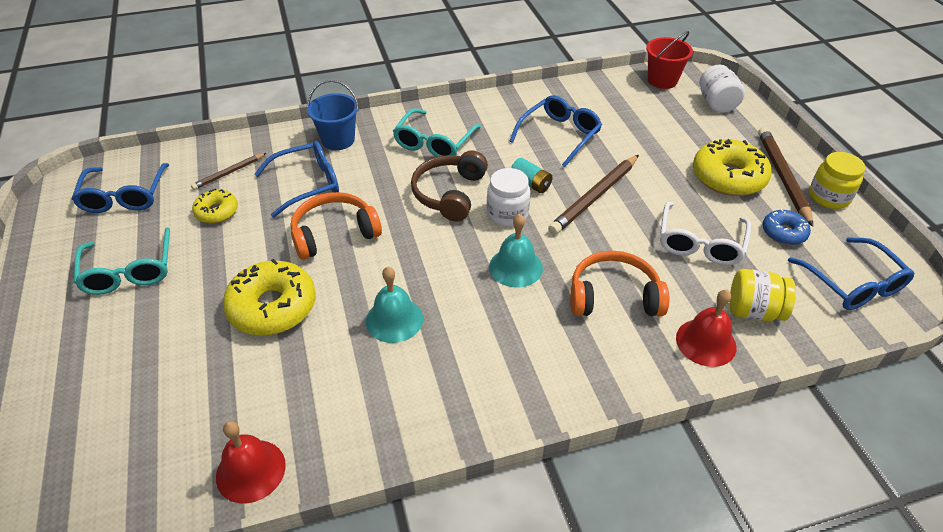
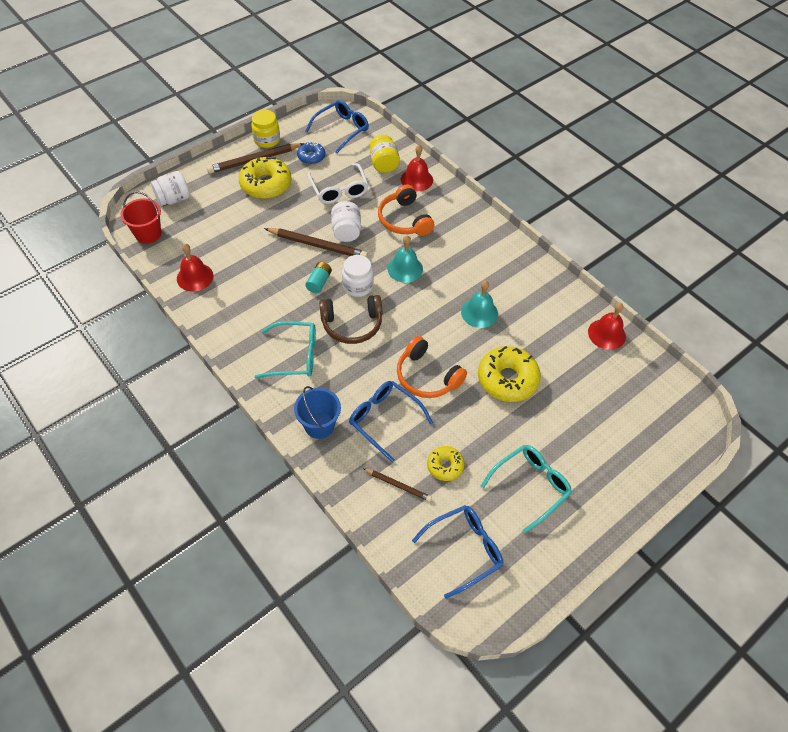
camera: 115 degrees left, 10 degrees up
blue glasses [510,95,602,167] -> none
white glasses [660,202,752,266] -> white glasses turned 75 degrees clockwise [308,163,368,204]
none -> red bell [177,244,214,292]
none -> white jar [331,201,361,242]

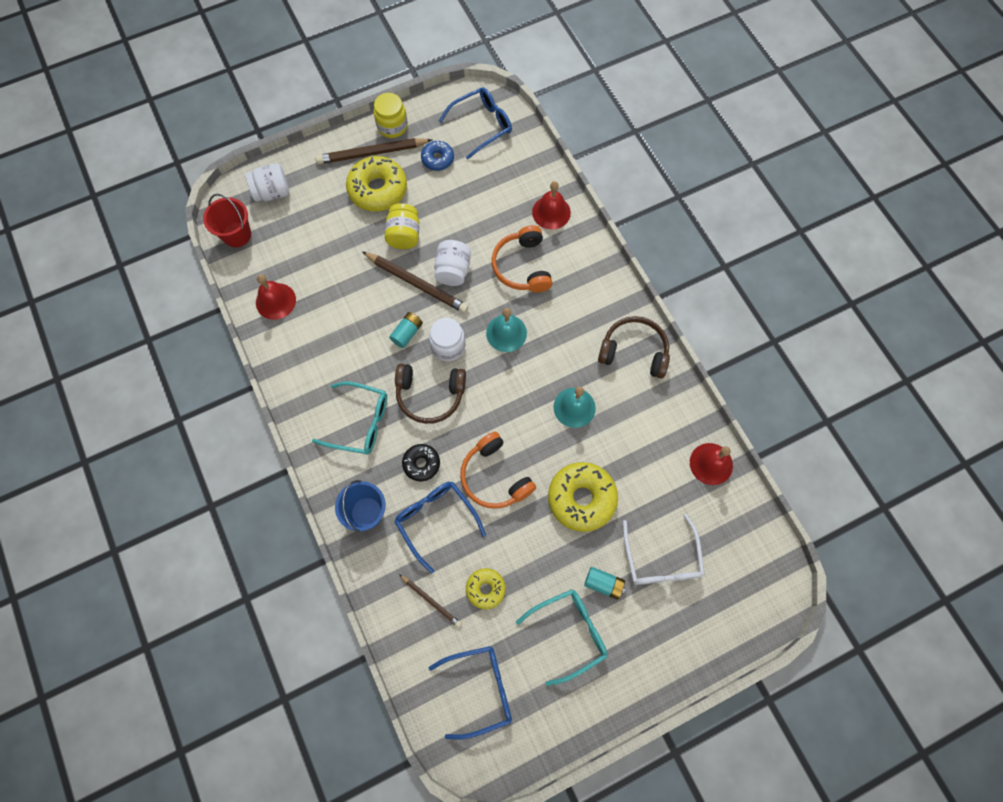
camera: 15 degrees right, 15 degrees up
white glasses [308,163,368,204] -> white glasses moved to [623,514,704,585]
yellow jar [370,135,400,173] -> yellow jar moved to [385,203,419,249]
none -> black donut [402,444,440,482]
none -> turquoise battery [584,567,625,600]
none -> brown headphones [598,316,670,379]

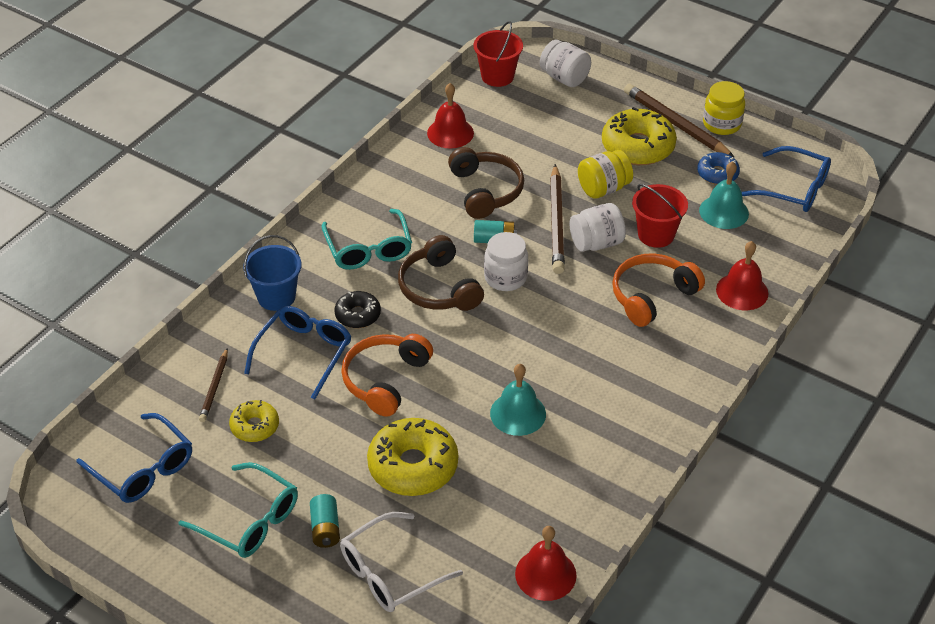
camera: 60 degrees right, 25 degrees down
turquoise bell [486,308,527,352] -> turquoise bell moved to [699,161,749,229]
brown headphones [598,316,670,379] -> brown headphones moved to [448,147,524,219]
none -> red bucket [632,184,688,248]

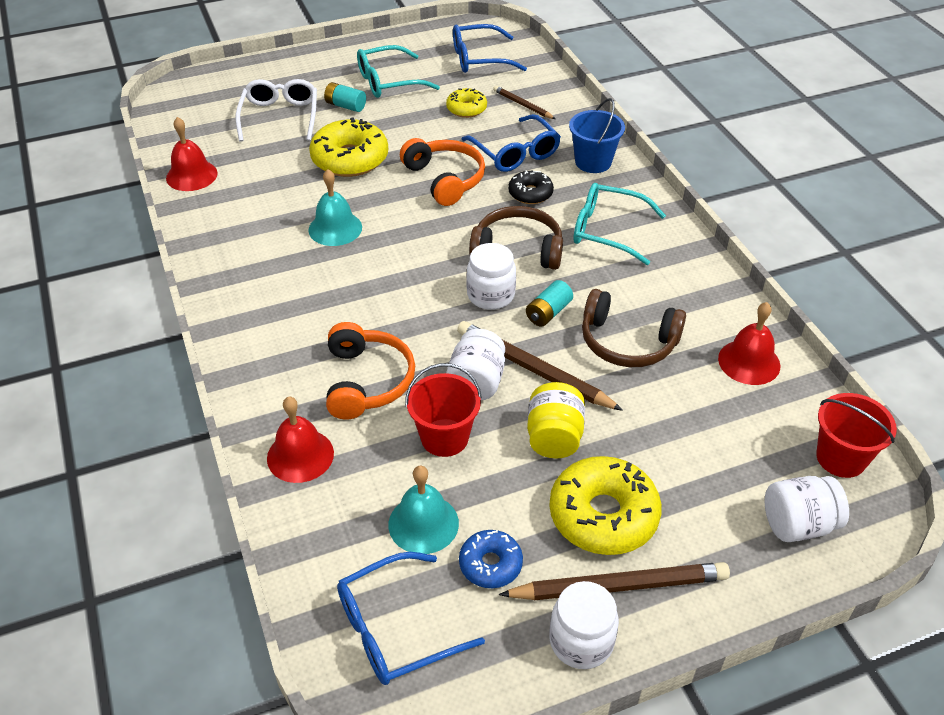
camera: 125 degrees right, 0 degrees up
yellow jar [703,81,745,135] -> white jar [549,581,619,669]

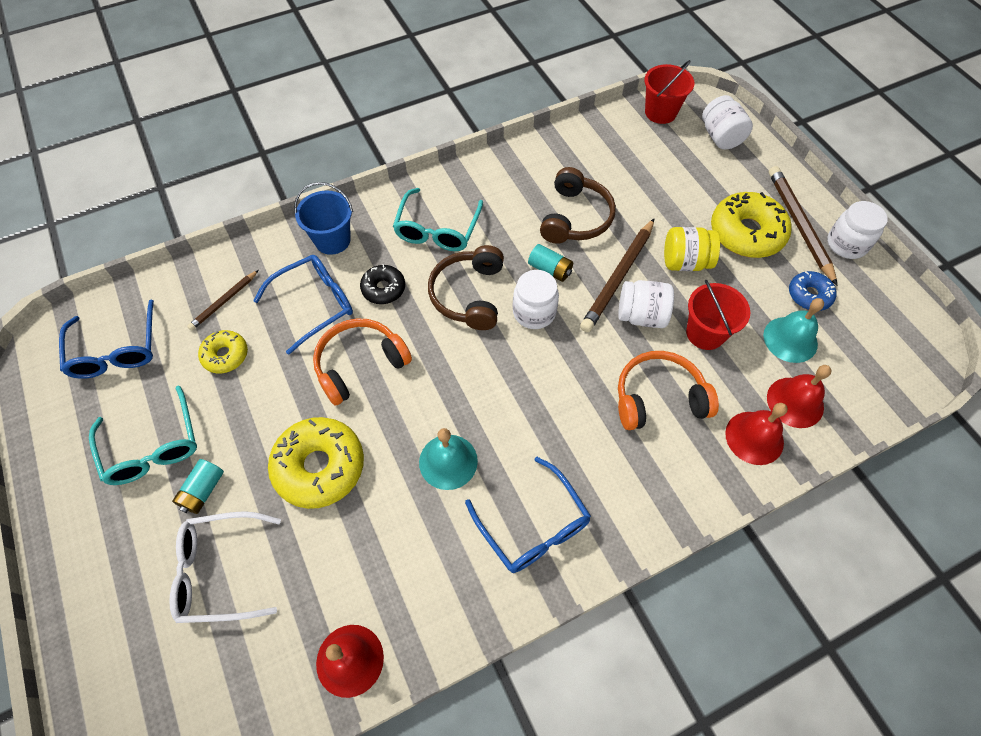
camera: 95 degrees left, 15 degrees up
blue glasses [337,552,485,685] -> blue glasses moved to [465,457,591,573]
red bell [718,302,780,385] -> red bell moved to [767,365,831,428]

